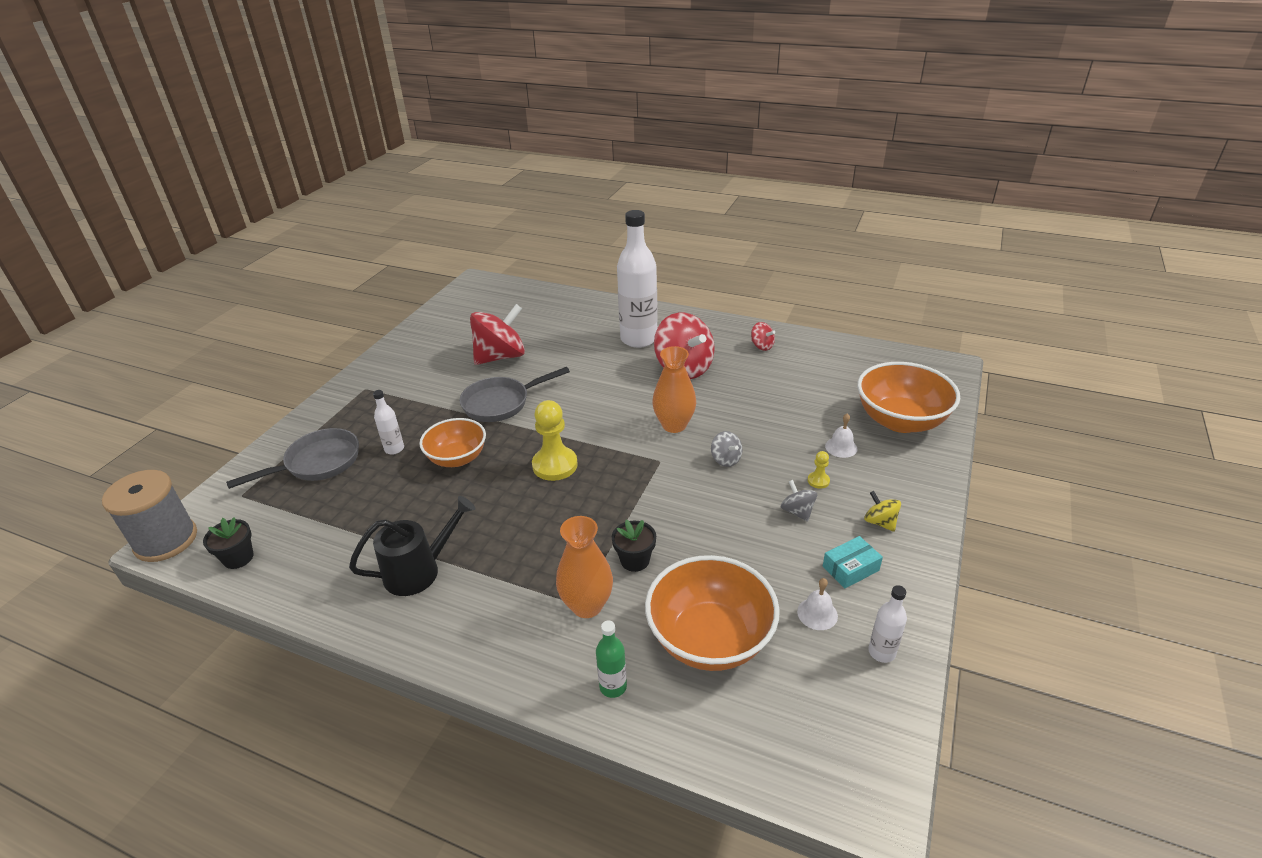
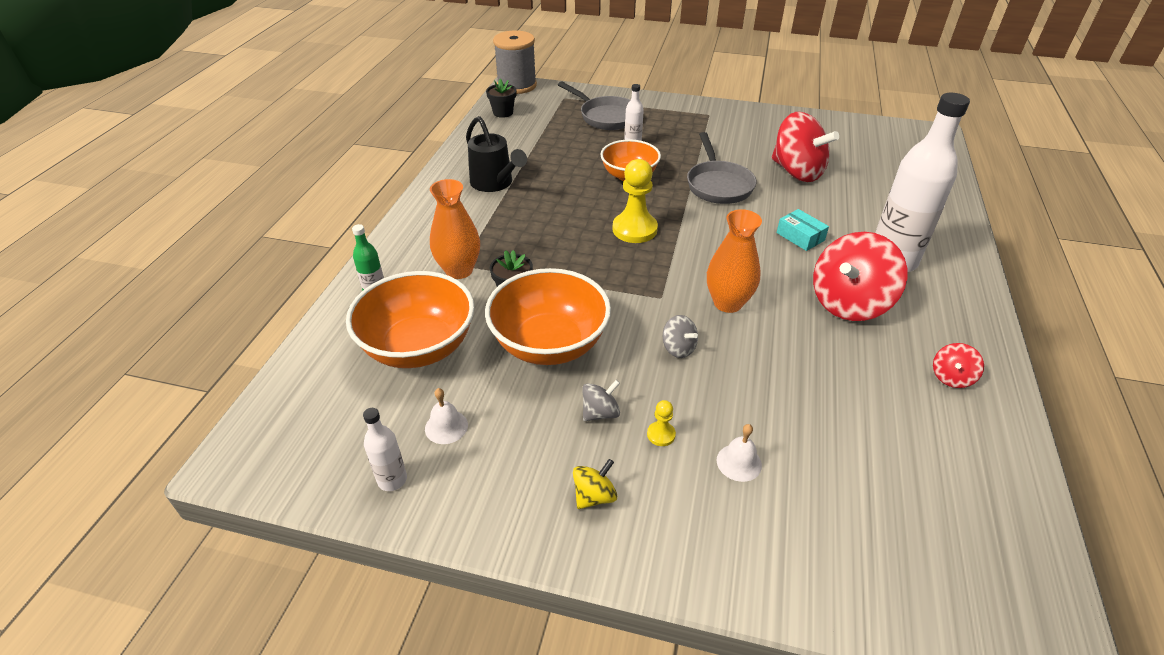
camera: 80 degrees right, 5 degrees up
grey pan [460,367,570,422] -> grey pan turned 150 degrees counterclockwise [687,132,756,204]
grey spinning top [711,431,742,467] -> grey spinning top turned 90 degrees counterclockwise [663,315,698,358]
turquoise box [823,536,883,588] -> turquoise box moved to [777,209,829,251]
orange bowl [857,362,960,433] -> orange bowl moved to [485,268,611,365]

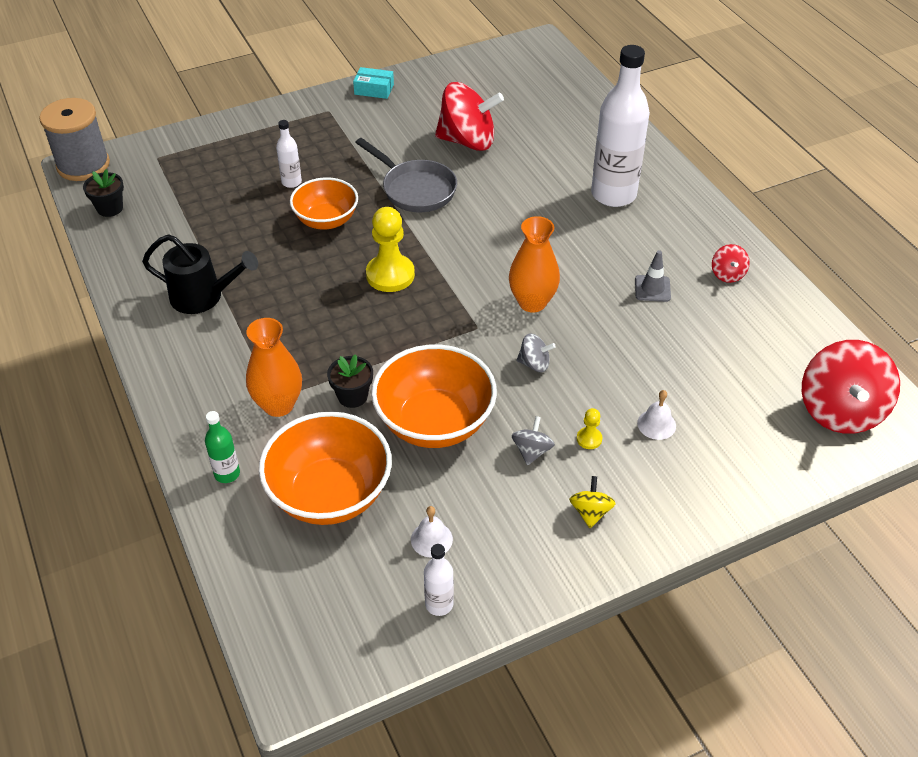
camera: 40 degrees left, 5 degrees up
grey pan [558,81,630,130] -> none
turquoise box [777,209,829,251] -> turquoise box moved to [353,67,394,99]
red spinning top [813,232,907,321] -> red spinning top moved to [802,340,900,434]
none -> grey traffic cone [635,250,671,302]

